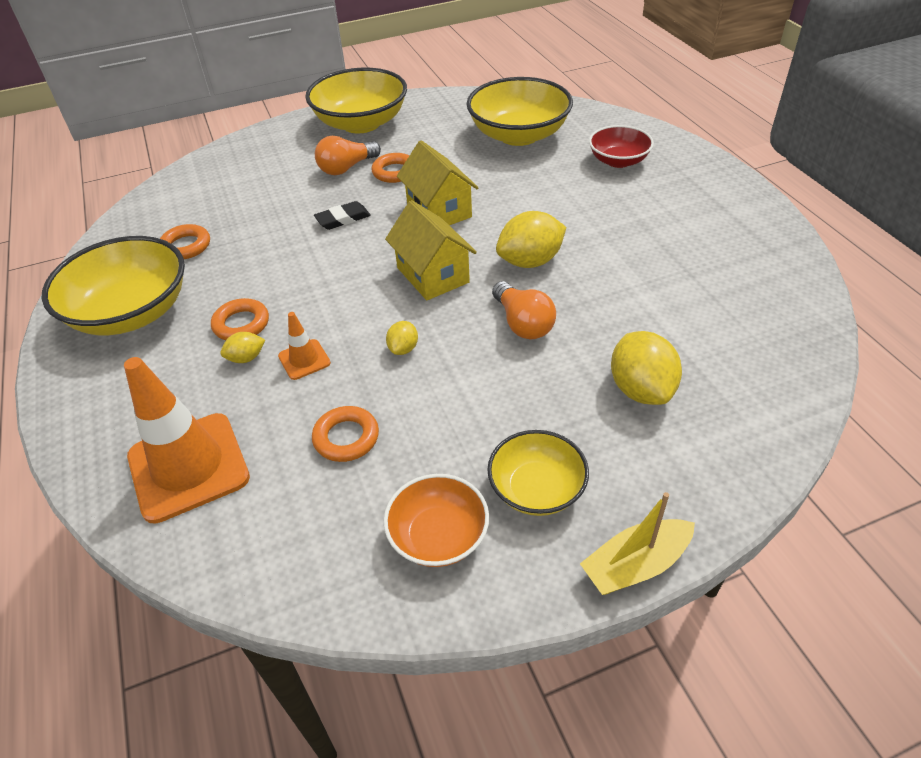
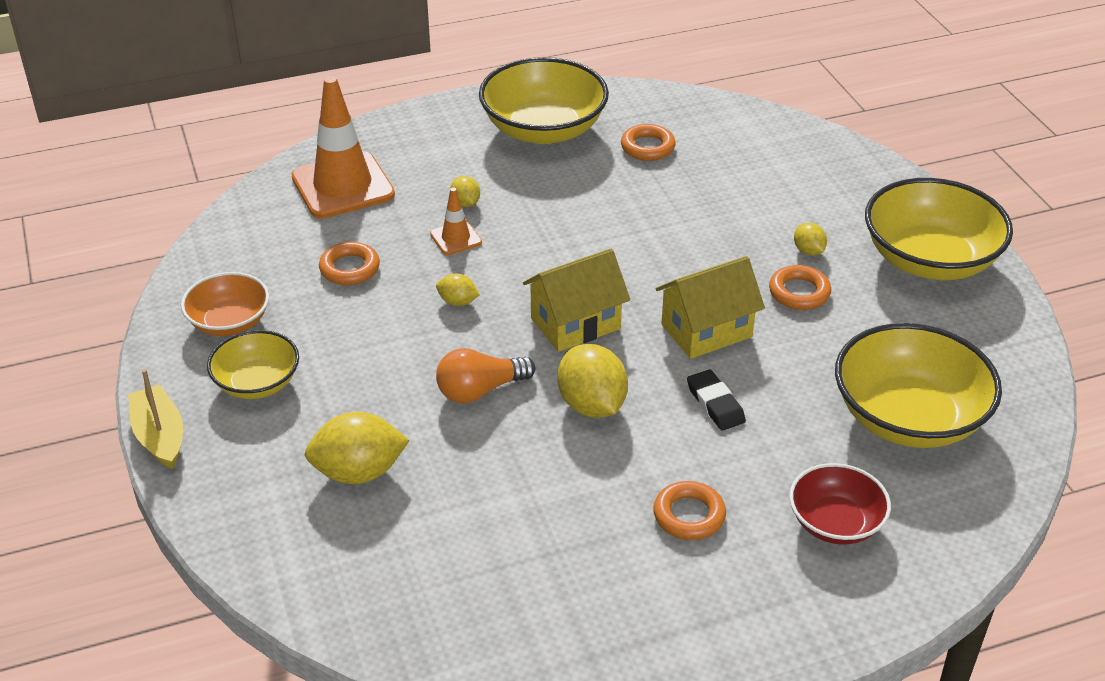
camera: 90 degrees right, 5 degrees down
orange ring [211,298,269,340] -> orange ring moved to [653,481,726,540]
black eraser [314,201,371,230] -> black eraser moved to [687,369,746,431]
orange light bulb [315,136,381,175] -> yellow lemon [794,223,827,256]

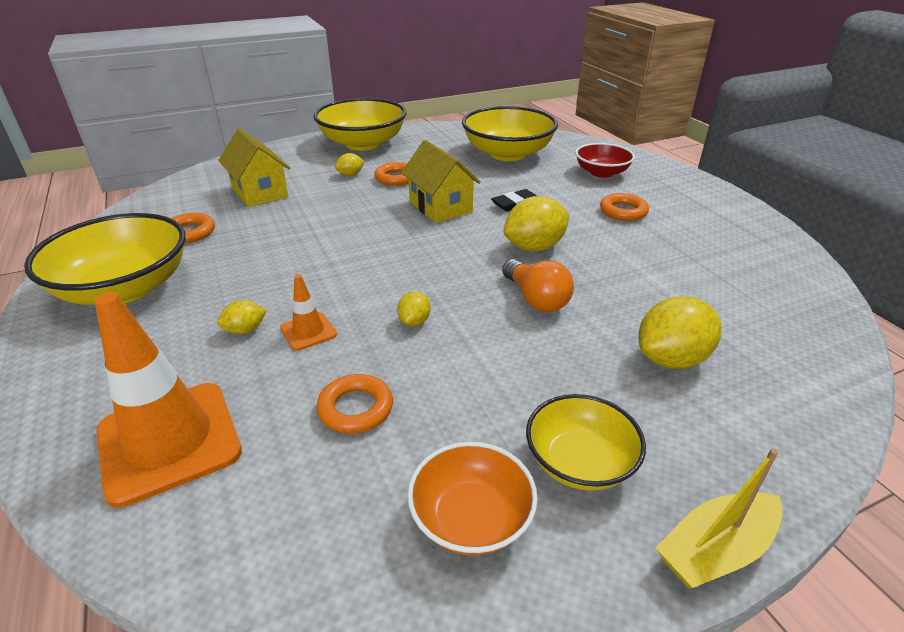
camera: 95 degrees left, 5 degrees down
yellow lemon [305,412,410,484] -> yellow lemon turned 75 degrees clockwise [639,296,722,369]
yellow house [523,248,630,352] -> yellow house moved to [218,129,290,207]

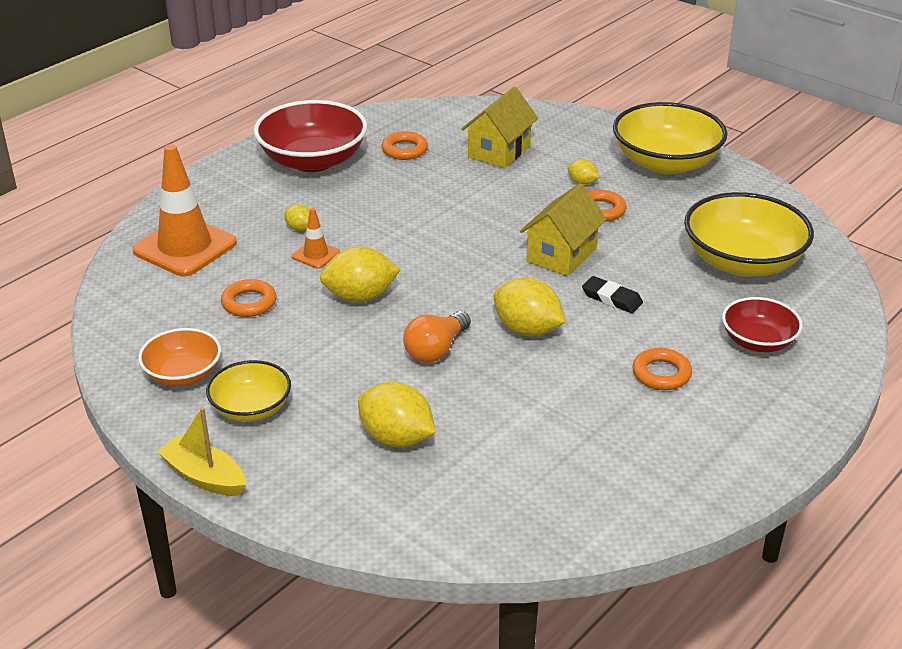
camera: 65 degrees right, 0 degrees up
yellow bowl [24,213,186,305] -> red bowl [254,100,367,172]
yellow lemon [397,291,431,326] -> yellow lemon [320,246,400,303], size x1.95

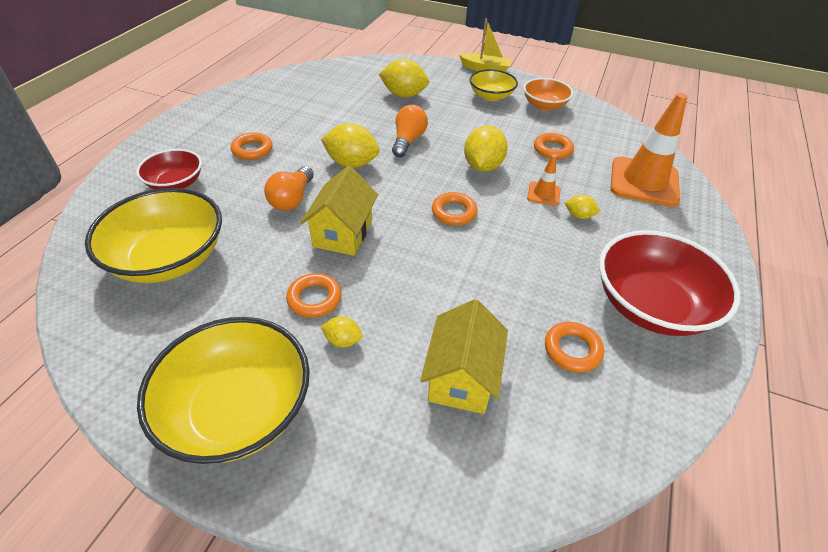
camera: 160 degrees right, 10 degrees up
yellow lemon [320,246,400,303] -> yellow lemon turned 45 degrees counterclockwise [464,125,508,172]
black eraser [582,276,643,313] -> orange light bulb [264,166,314,211]
none -> orange ring [432,192,478,226]

